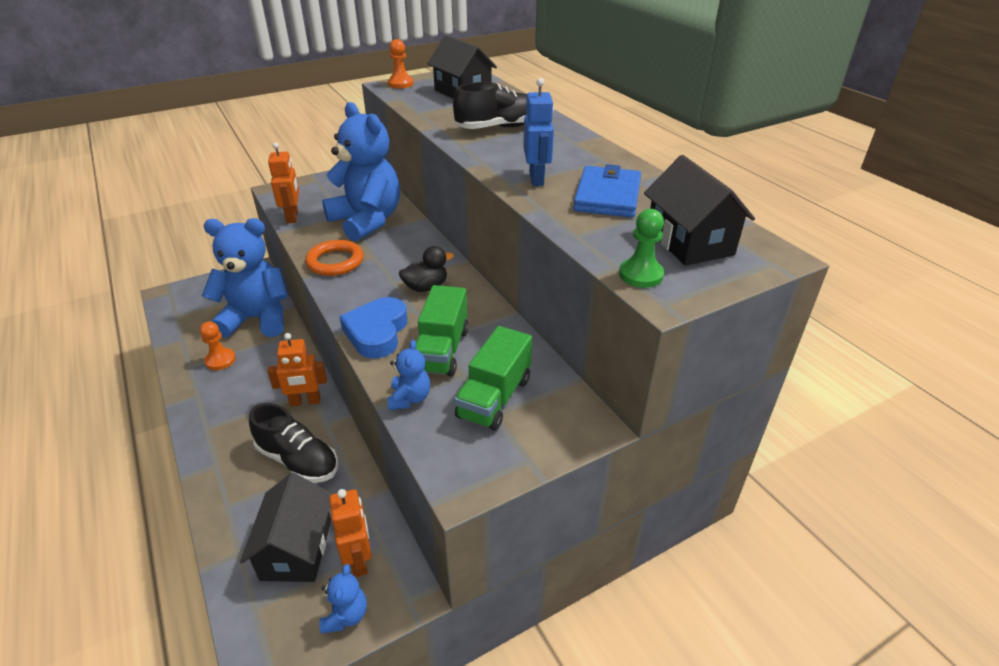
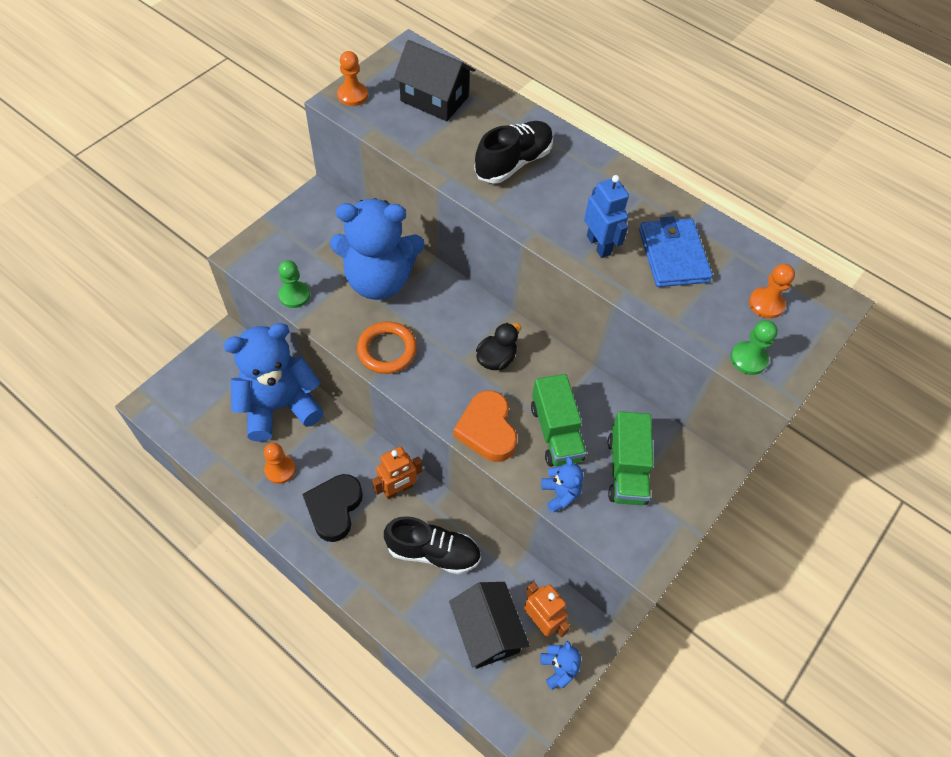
camera: 25 degrees left, 20 degrees up
orange robot [268,142,299,223] -> green pawn [278,260,310,308]
blue teddy bear [322,102,400,242] -> blue teddy bear turned 150 degrees clockwise [330,198,424,300]
blue heart [339,297,407,358] -> orange heart [453,390,517,462]
black house [644,155,755,266] -> orange pawn [749,264,795,319]
none -> black heart [302,474,363,542]

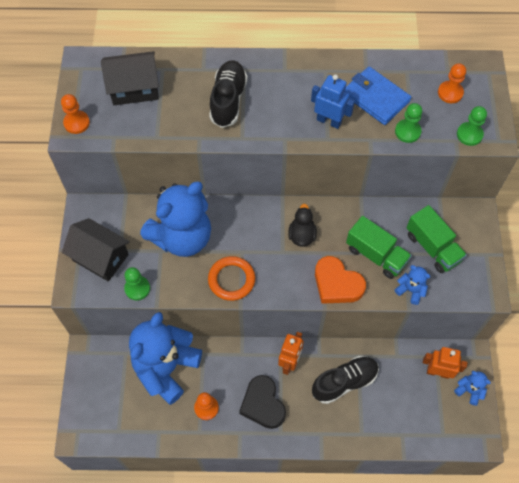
camera: 35 degrees left, 5 degrees up
black house [449,582,530,669] -> black house moved to [62,218,130,282]
none -> green pawn [395,103,422,143]

